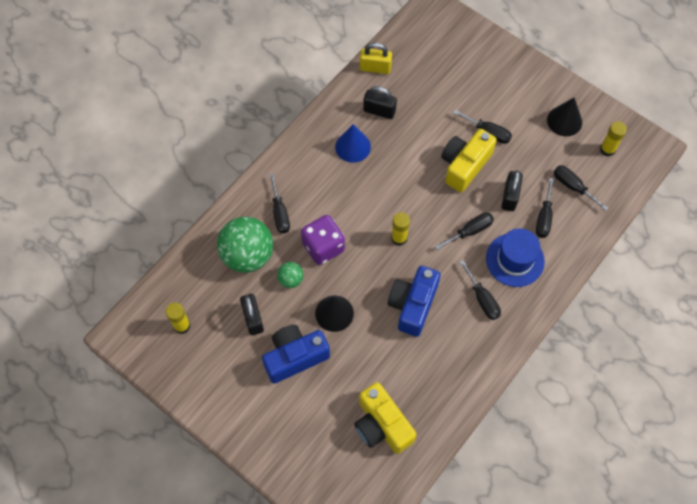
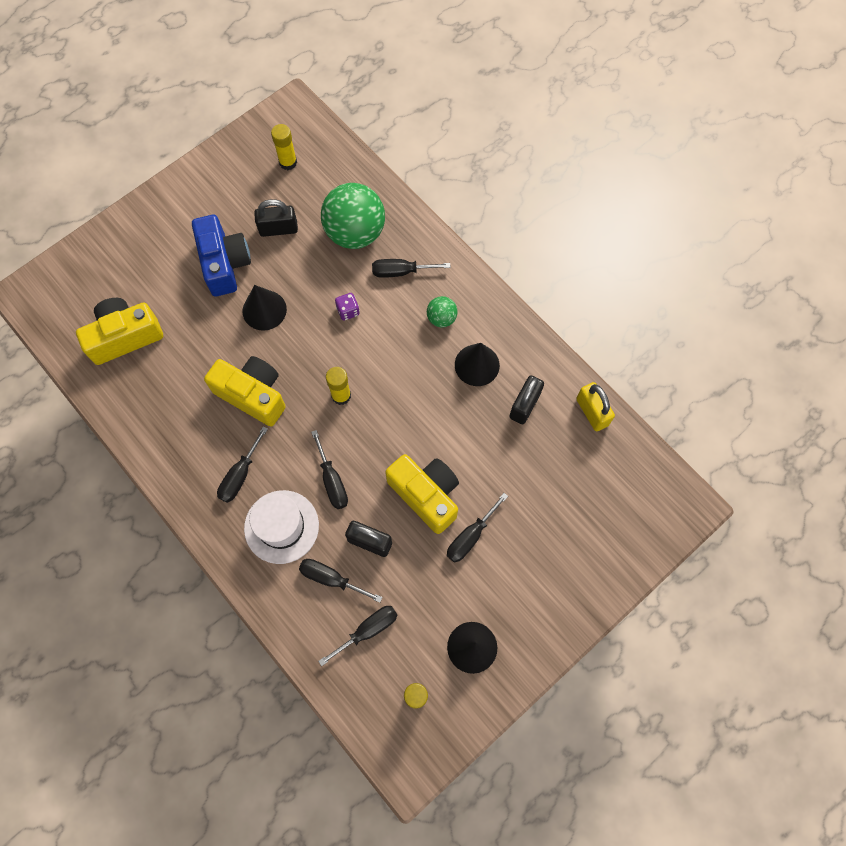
camera: 100 degrees right, 5 degrees up
green ball [277,262,303,288] -> green ball moved to [427,296,458,327]
purple dice [301,215,345,265] -> purple dice [335,293,360,321], size x0.49
blue cone [335,124,371,163] -> black cone [455,343,500,386]
yellow padlock [360,43,392,74] -> yellow padlock turned 45 degrees counterclockwise [576,382,615,431]
blue camera [387,266,441,337] -> yellow camera [204,356,286,426]
black screwdriver [460,260,501,320] -> black screwdriver turned 45 degrees counterclockwise [217,426,268,503]
blue hat [486,229,545,287] -> white hat [244,490,319,564]

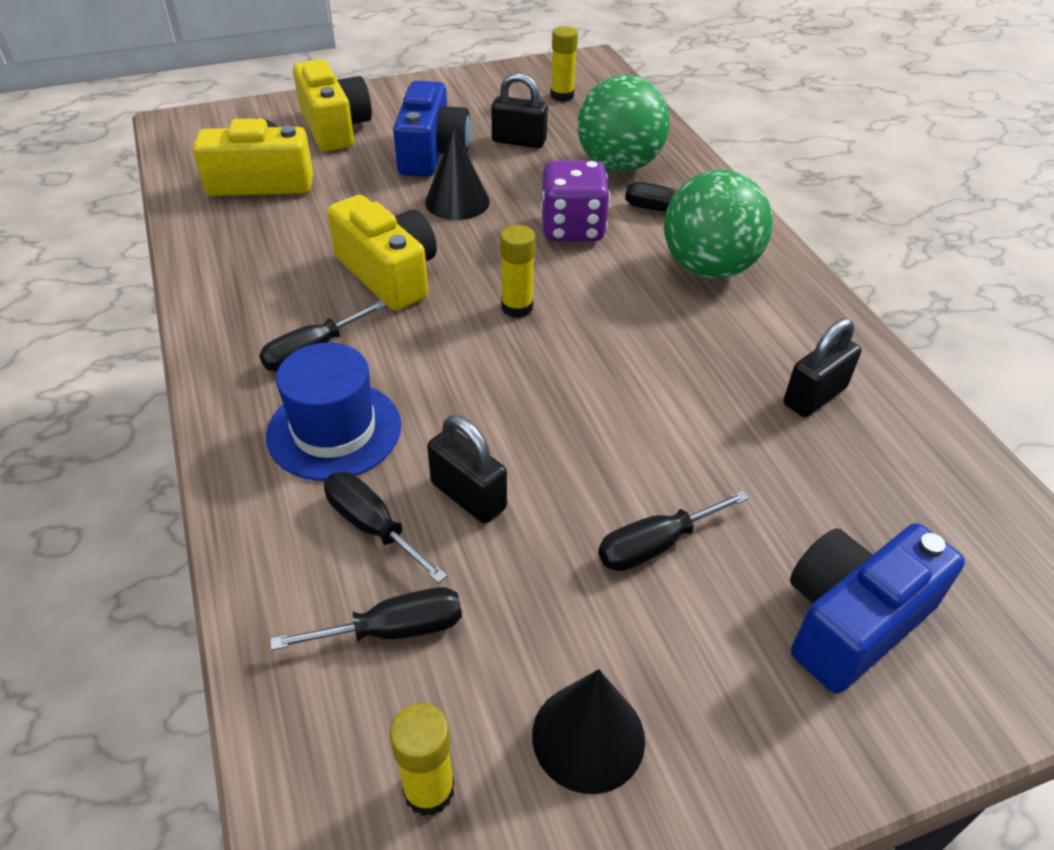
camera: 20 degrees right, 25 degrees down
white hat [244,490,319,564] -> blue hat [266,343,401,481]
black screwdriver [311,430,348,509] -> none
purple dice [335,293,360,321] -> purple dice [541,160,610,242], size x2.06
yellow camera [385,454,459,534] -> yellow camera moved to [293,59,372,152]
green ball [427,296,458,327] -> green ball [664,170,773,279], size x2.12
black cone [455,343,500,386] -> none
yellow padlock [576,382,615,431] -> none
none -> blue camera [790,523,965,694]

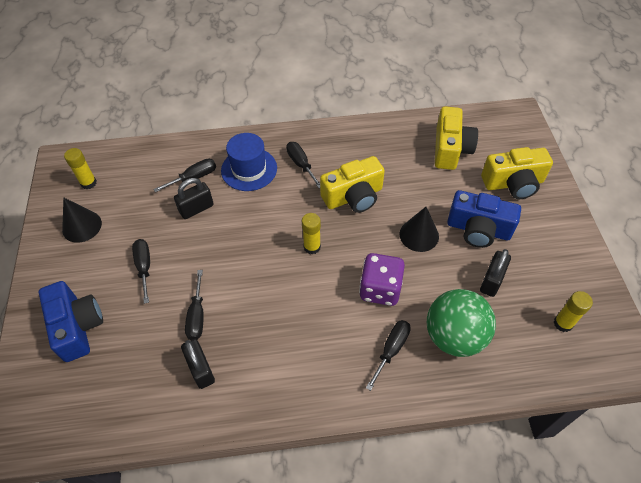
camera: 105 degrees right, 10 degrees up
black screwdriver [270,587,462,650] -> black screwdriver moved to [185,270,204,340]
green ball [664,170,773,279] -> none

